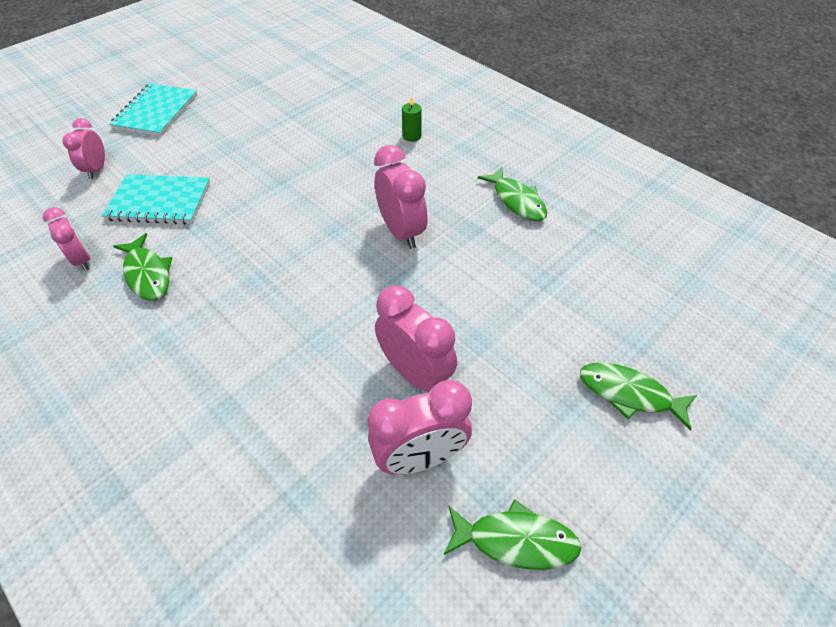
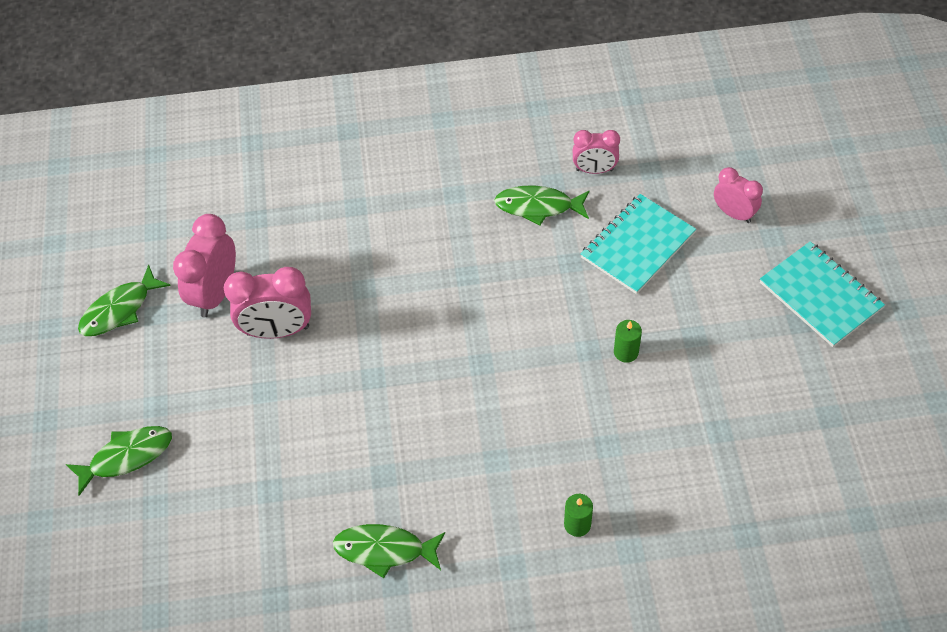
camera: 130 degrees right, 5 degrees up
pink clock [374,145,428,249] -> none
none -> green candle [614,320,642,363]

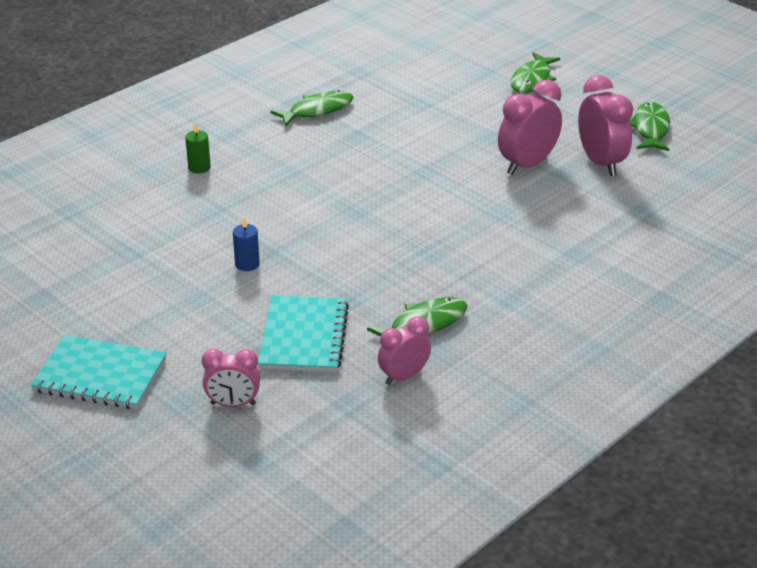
camera: 140 degrees right, 20 degrees down
green candle [614,320,642,363] -> blue candle [233,217,260,271]

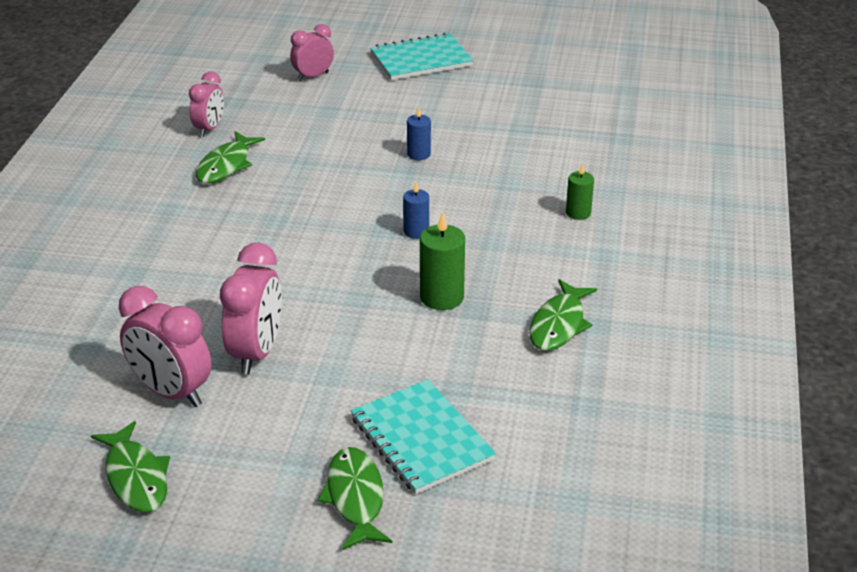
camera: 145 degrees right, 0 degrees up
turquoise notebook [258,296,349,372] -> turquoise notebook moved to [351,379,496,494]
none -> blue candle [403,182,429,239]
none -> green candle [420,211,465,310]

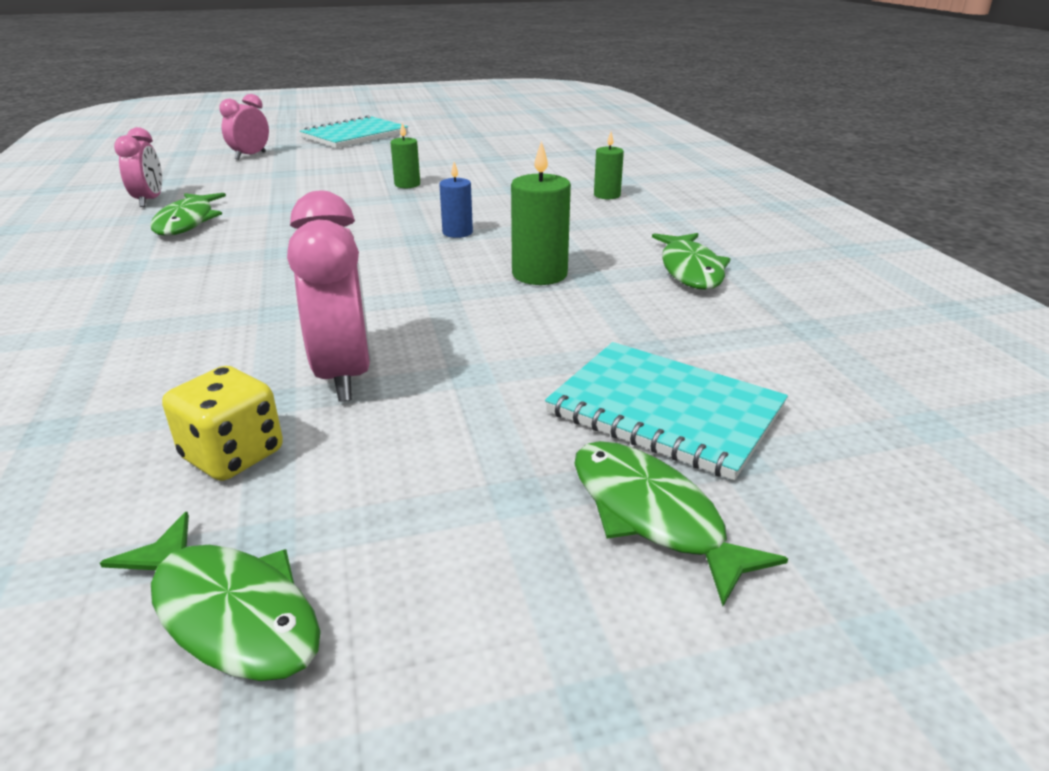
camera: 25 degrees left, 5 degrees down
pink clock [119,286,211,407] -> yellow dice [162,366,283,481]
blue candle [407,107,431,160] -> green candle [391,123,420,188]

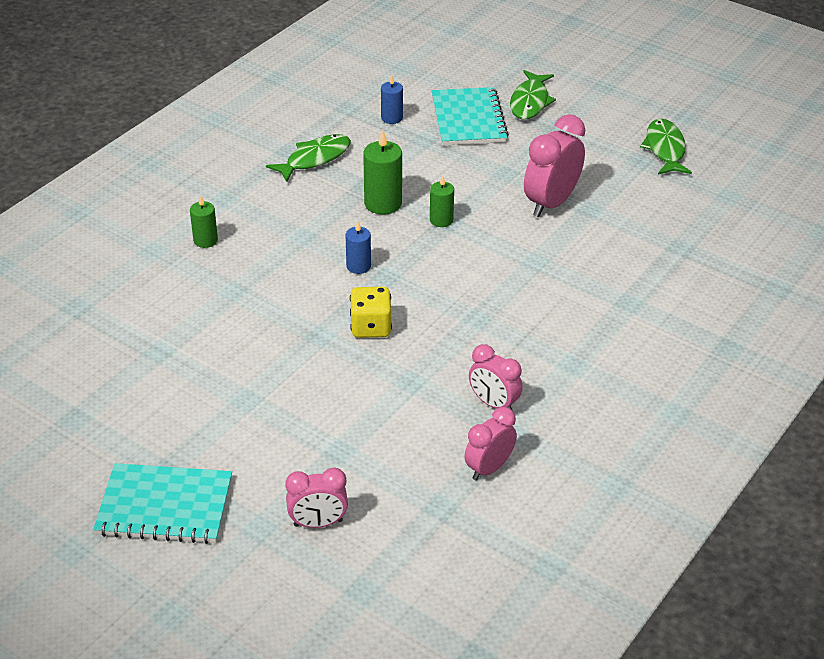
camera: 130 degrees left, 10 degrees up
green fish [150,193,226,236] -> pink clock [469,344,523,410]
yellow dice [162,366,283,481] -> yellow dice moved to [350,287,392,338]
green candle [391,123,420,188] -> green candle moved to [430,175,454,227]
none -> blue candle [381,75,403,124]

